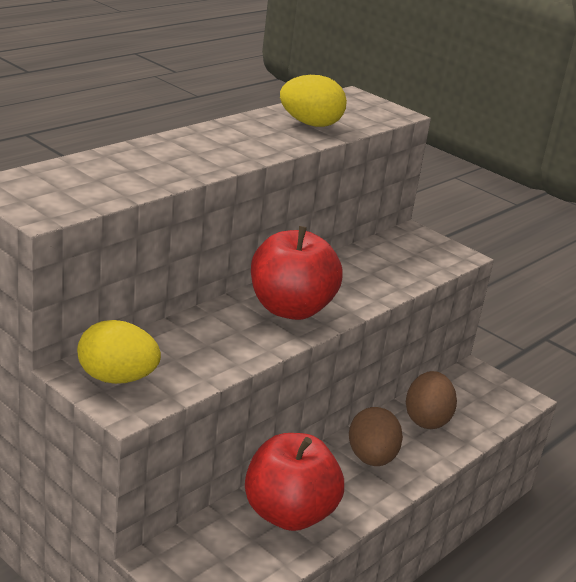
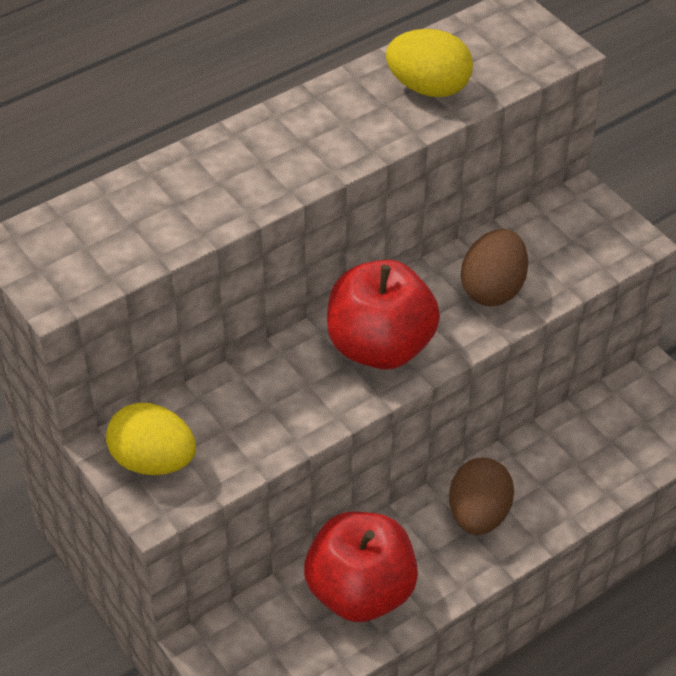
camera: 15 degrees right, 20 degrees up
brown egg [406,371,457,429] -> brown egg moved to [461,229,528,306]

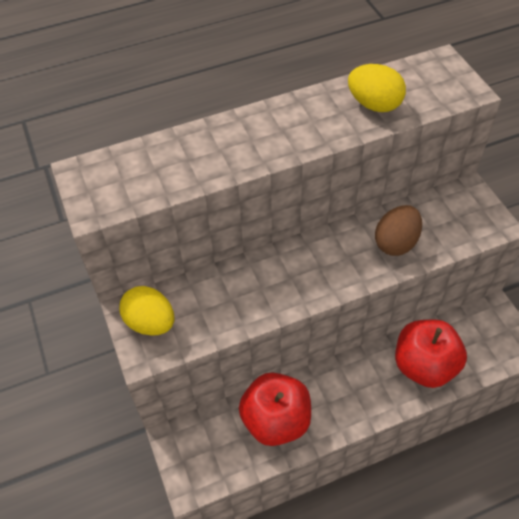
camera: 15 degrees right, 5 degrees up
red apple [327,260,440,369] -> red apple moved to [395,320,467,388]
brown egg [449,458,514,535] -> none

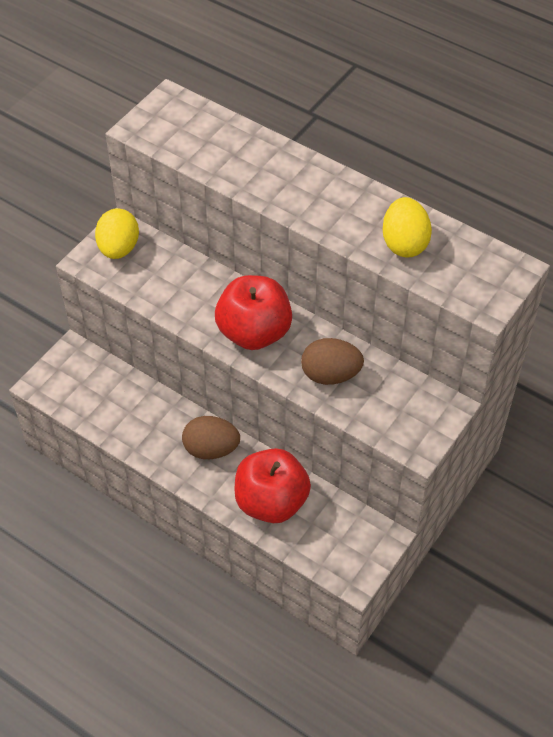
camera: 55 degrees right, 0 degrees up
red apple [239,372,311,446] -> red apple moved to [215,275,292,350]
none -> brown egg [182,416,240,459]

